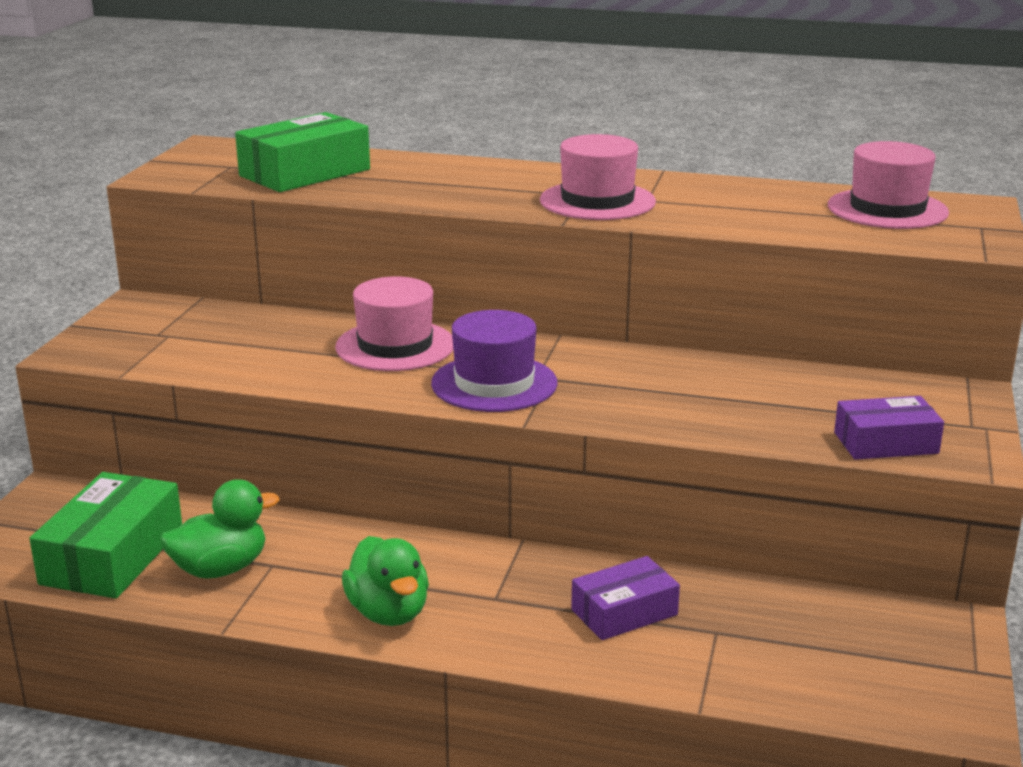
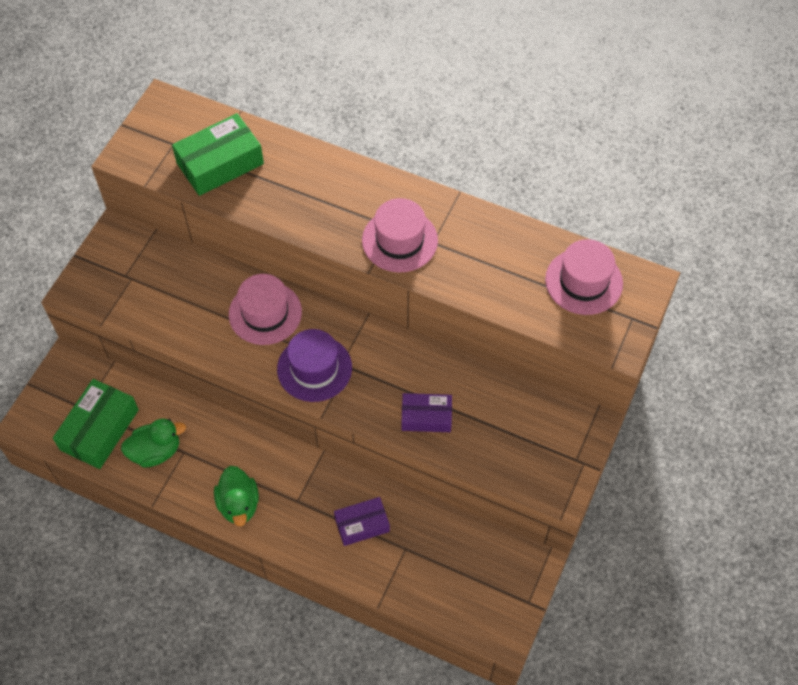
camera: 10 degrees right, 35 degrees up
purple box [834,396,944,460] -> purple box moved to [401,393,452,432]

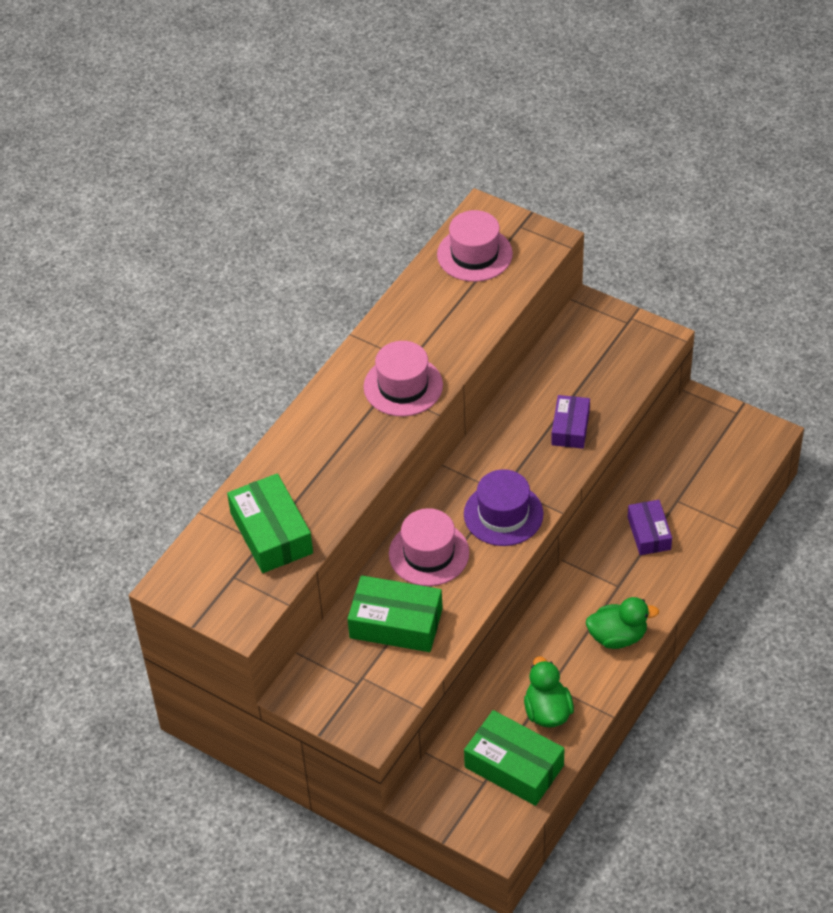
camera: 80 degrees left, 10 degrees down
none -> green box [347,575,443,652]

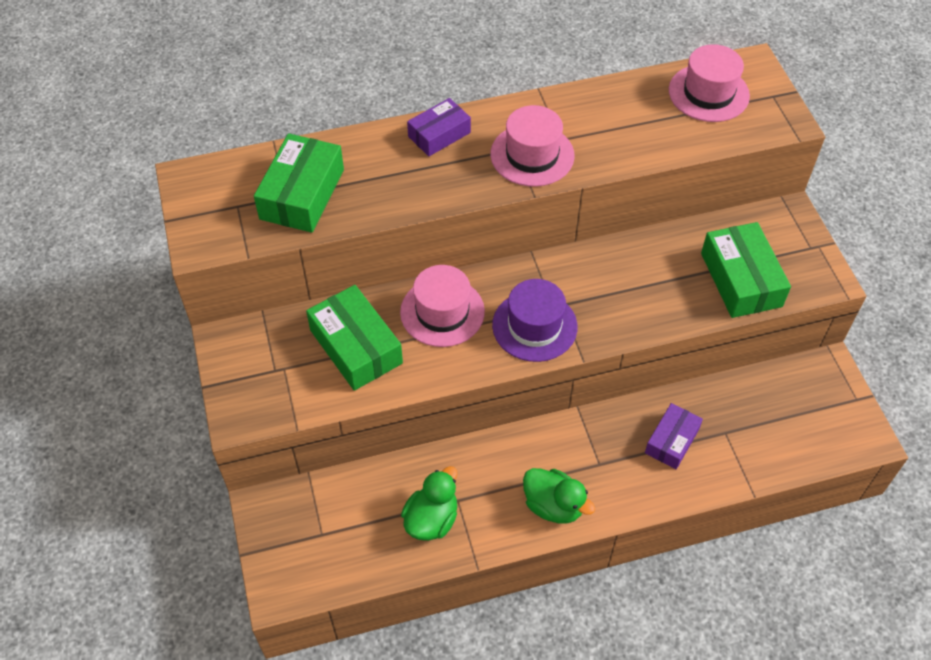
camera: 40 degrees right, 5 degrees up
green box [464,710,565,806] -> green box moved to [701,222,791,318]
purple box [551,395,590,449] -> purple box moved to [407,98,471,156]

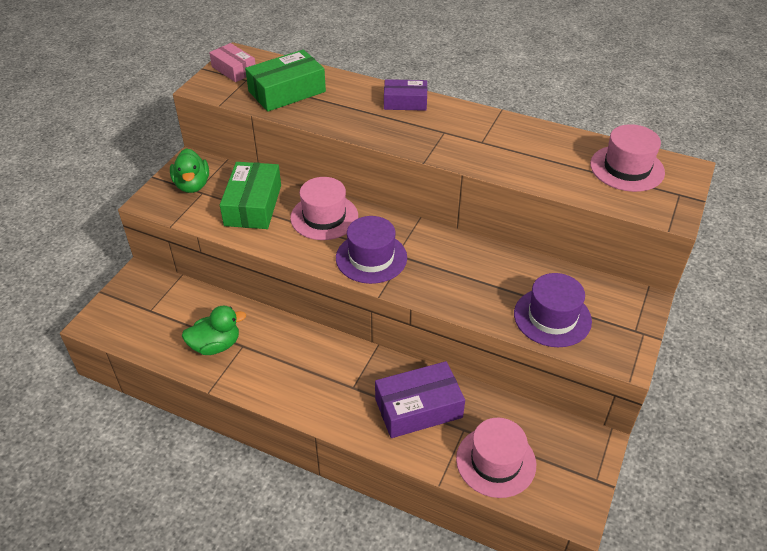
camera: 40 degrees right, 10 degrees down
pink hat [490,105,574,187] -> pink hat moved to [456,418,536,498]
green duck [523,468,595,524] -> green duck moved to [170,148,209,193]
purple box [645,403,703,469] -> purple box [375,361,465,438], size x1.57
green box [701,222,791,318] -> purple hat [514,273,592,347]
none -> pink box [209,43,256,82]

